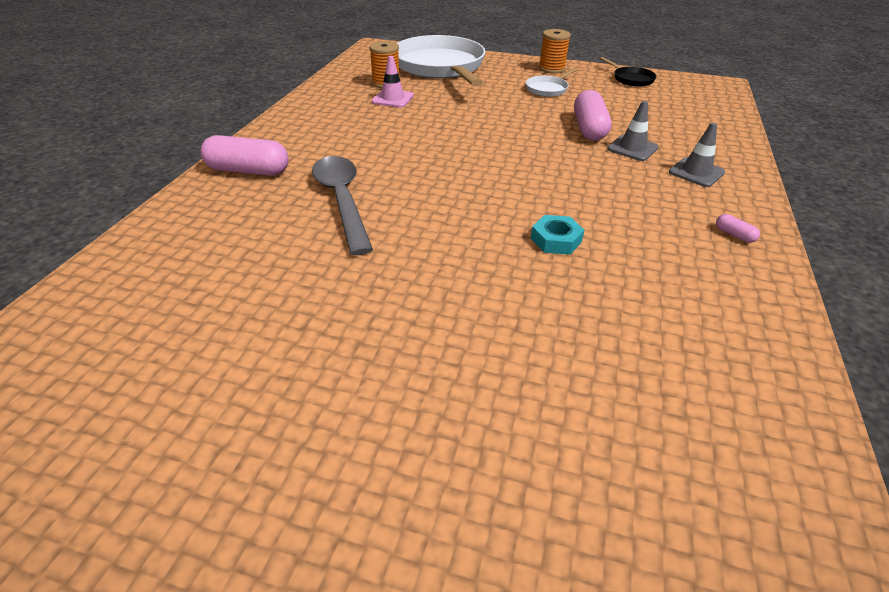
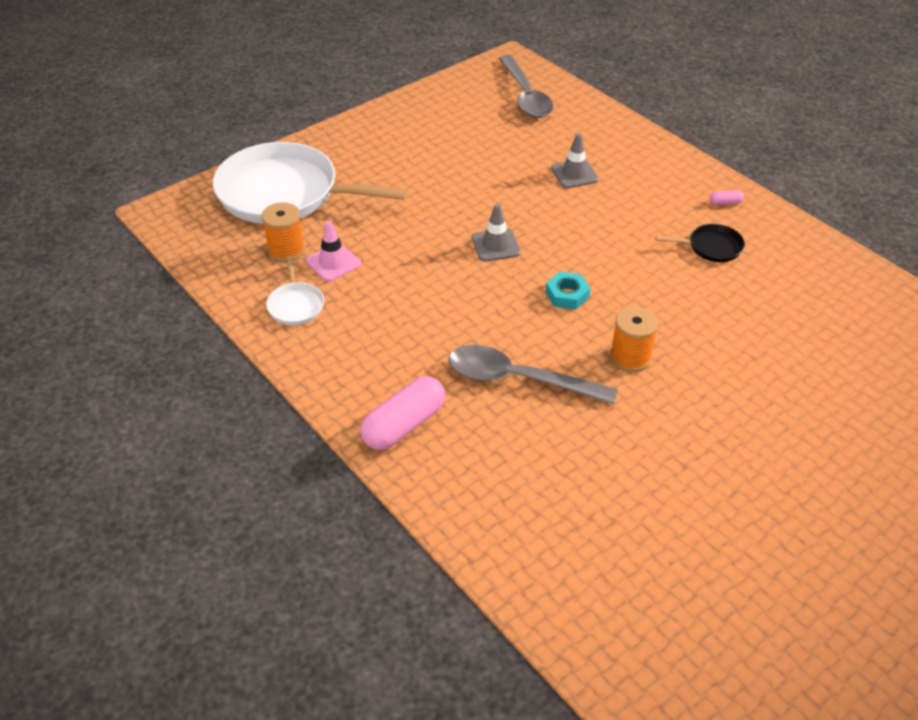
camera: 55 degrees left, 5 degrees up
white pan [526,68,577,97] -> white pan moved to [266,256,324,325]
turquoise nut [531,215,584,255] -> turquoise nut moved to [546,272,591,309]
orange spool [539,29,571,74] -> orange spool moved to [610,306,658,372]
pink capsule [574,90,612,141] -> none
black pan [600,57,657,87] -> black pan moved to [655,224,745,262]
grey traffic cone [669,123,725,187] -> grey traffic cone moved to [472,204,521,261]
none -> grey spoon [499,55,553,118]

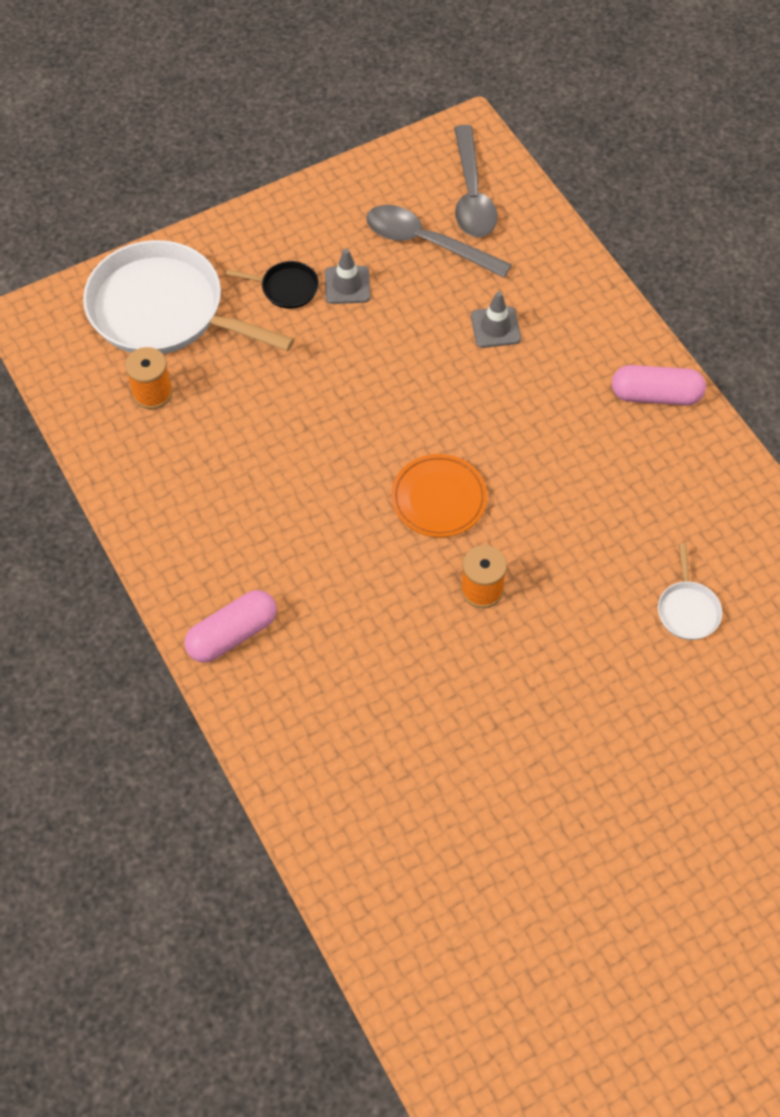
camera: 10 degrees right, 15 degrees up
white pan [266,256,324,325] -> white pan moved to [658,543,722,640]
pink traffic cone [306,221,361,282] -> none
grey spoon [448,345,618,405] -> grey spoon moved to [366,205,512,278]
grey traffic cone [472,204,521,261] -> grey traffic cone moved to [325,249,370,304]
turquoise nut [546,272,591,309] -> orange plate [391,454,487,537]
black pan [655,224,745,262] -> black pan moved to [226,261,319,309]
pink capsule [710,190,744,205] -> pink capsule [612,365,706,405], size x2.34

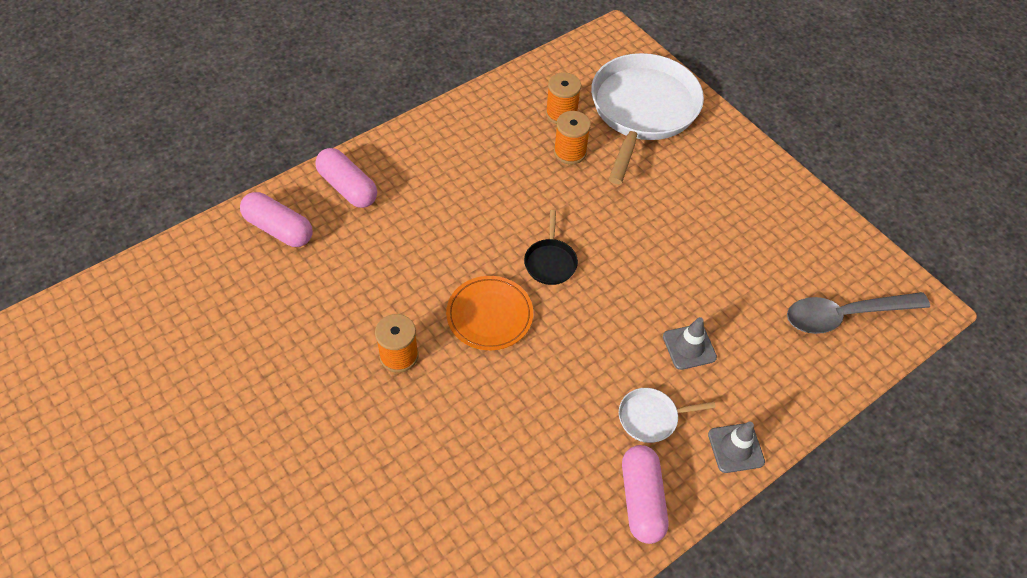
camera: 80 degrees right, 5 degrees down
black pan [226,261,319,309] -> black pan moved to [524,210,578,285]
grey traffic cone [325,249,370,304] -> grey traffic cone moved to [708,421,765,473]
grey spoon [366,205,512,278] -> none
white pan [658,543,722,640] -> white pan moved to [619,388,716,443]
none -> pink capsule [240,192,313,247]
none -> orange spool [554,111,591,164]

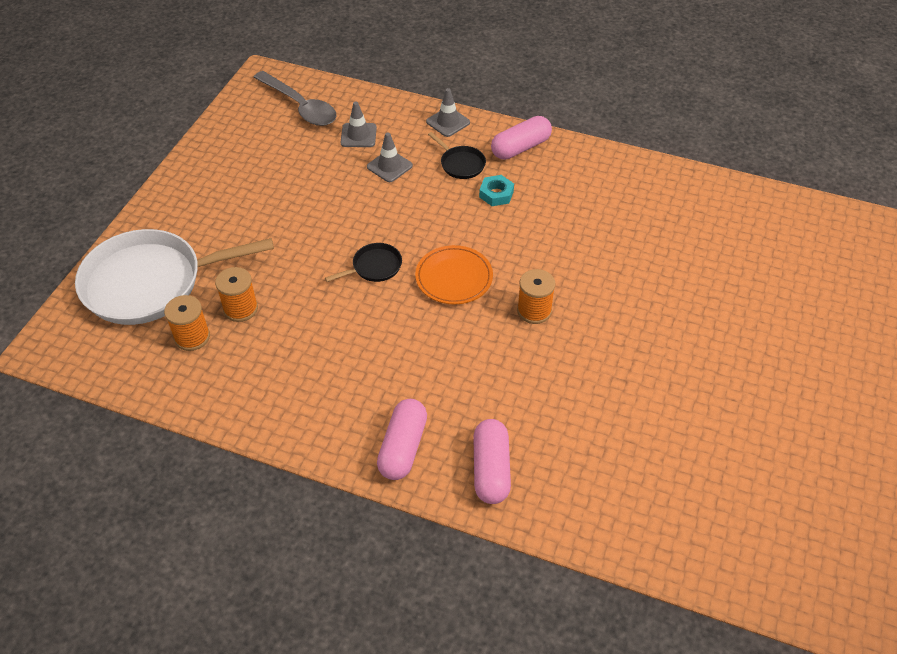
camera: 120 degrees left, 5 degrees down
white pan [619,388,716,443] -> black pan [428,132,486,179]
none -> grey traffic cone [341,102,377,147]
none -> turquoise nut [479,175,514,206]

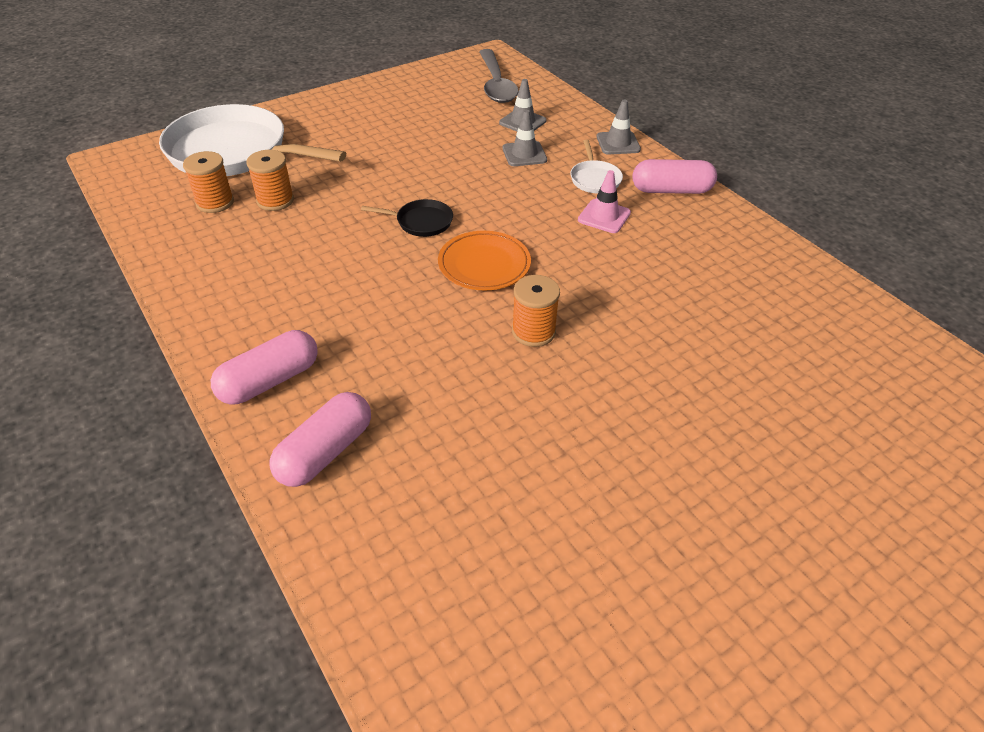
camera: 35 degrees right, 5 degrees down
black pan [428,132,486,179] -> white pan [570,140,623,194]
turquoise nut [479,175,514,206] -> pink traffic cone [578,170,631,233]

